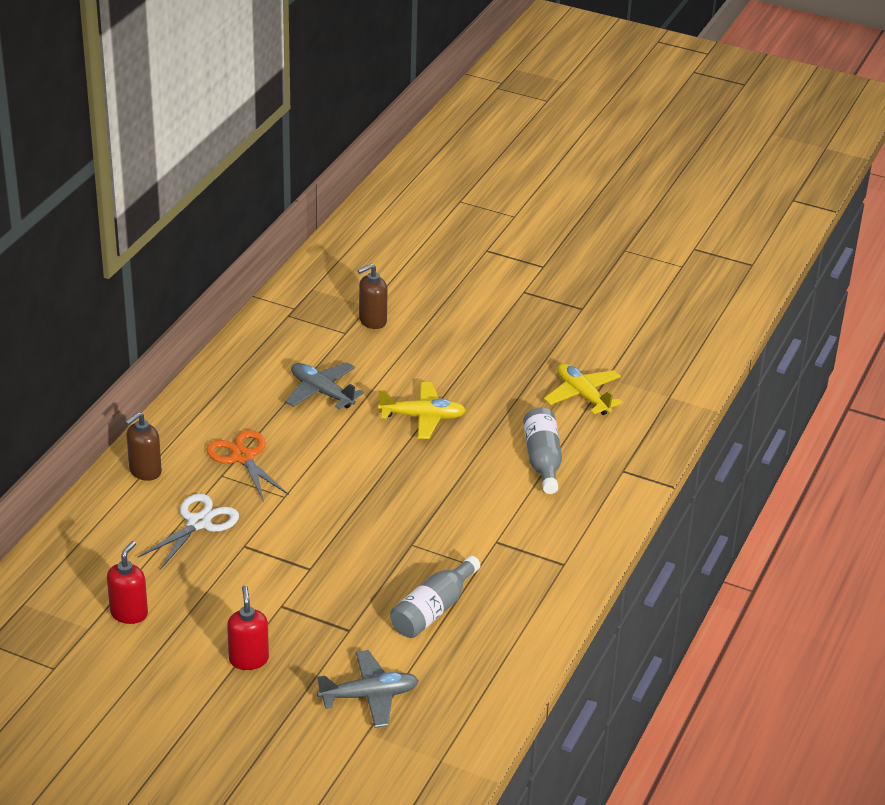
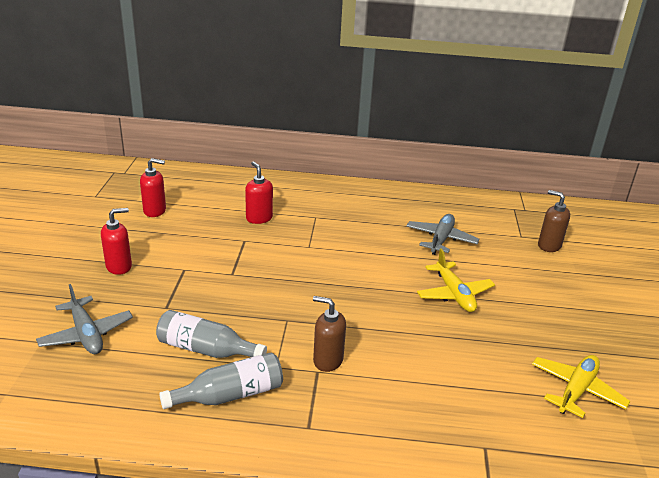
camera: 70 degrees right, 5 degrees down
brown soap dispenser [125,412,162,481] -> brown soap dispenser moved to [313,296,346,372]
white scissors [138,494,239,570] -> red soap dispenser [245,161,273,224]
orange scissors [207,430,289,502] -> none
grey bottle [523,408,562,494] -> grey bottle moved to [159,353,283,409]

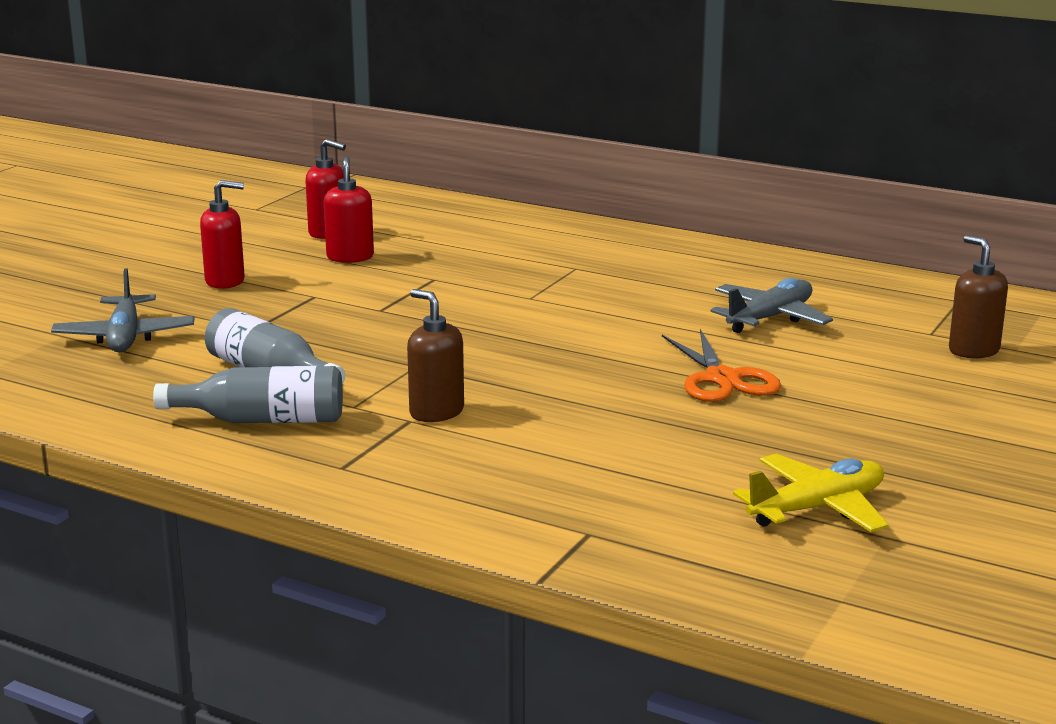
camera: 25 degrees right, 10 degrees down
red soap dispenser [245,161,273,224] -> red soap dispenser moved to [324,156,374,263]
yellow plane [417,248,495,312] -> orange scissors [662,329,781,402]

